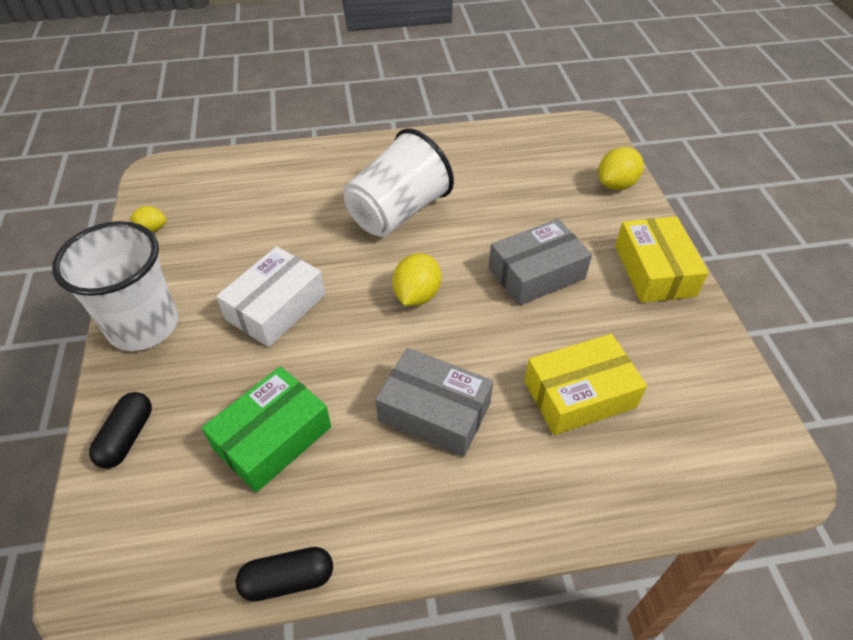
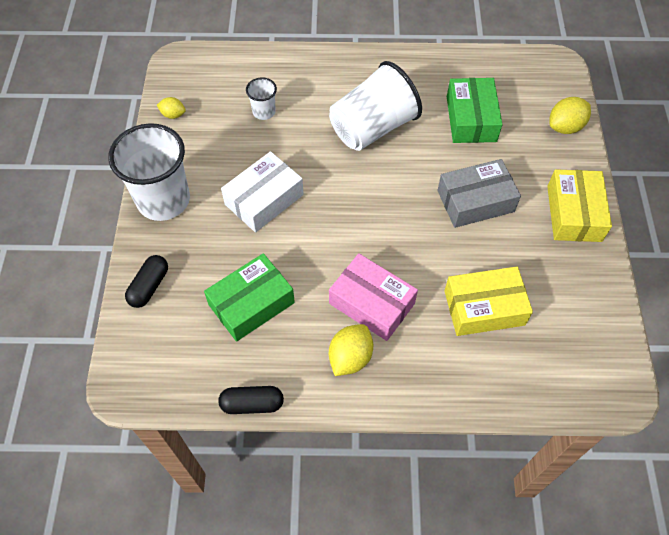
camera: 10 degrees right, 10 degrees up
grey box [375,348,493,457] -> pink box [329,253,418,341]
yellow lemon [393,253,441,306] -> yellow lemon moved to [329,324,373,376]
none -> white cup [246,78,277,120]
none -> green box [447,78,503,143]

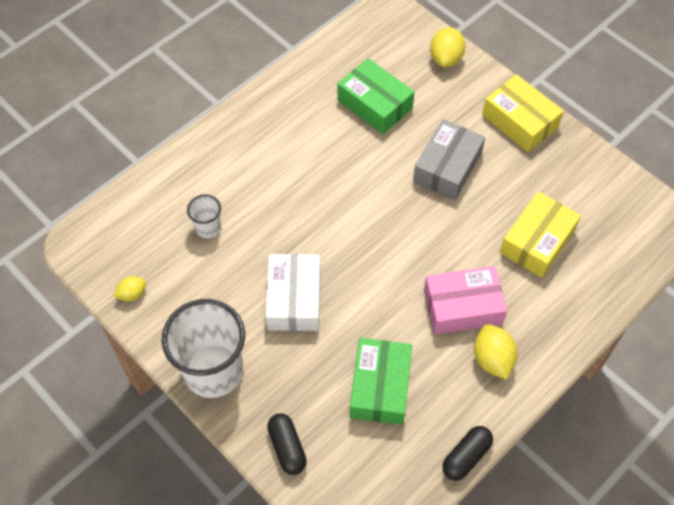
camera: 45 degrees left, 0 degrees up
white cup [329,61,422,151] -> none

